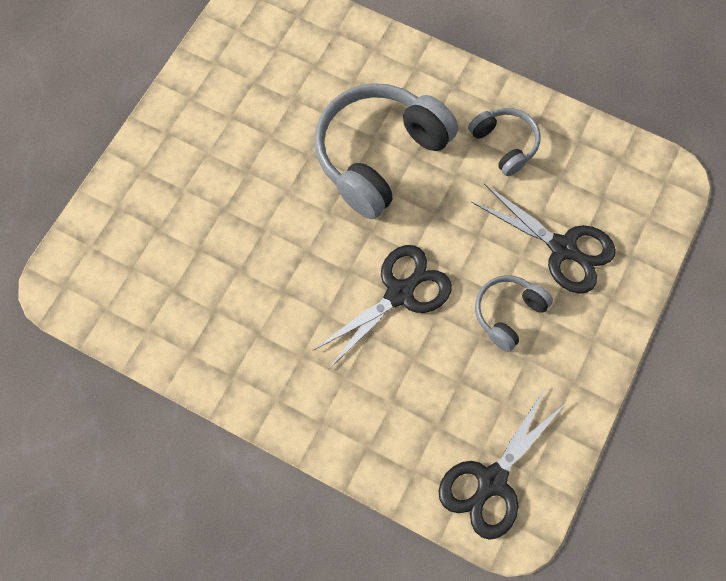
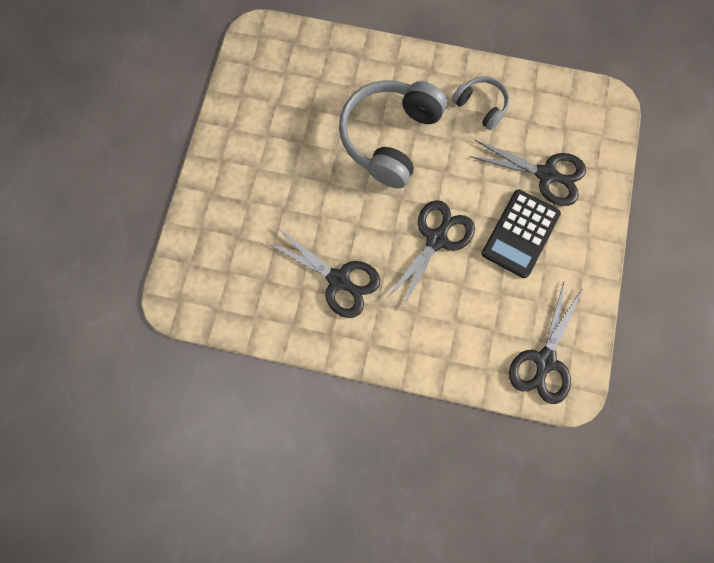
camera: 15 degrees left, 5 degrees up
grey headphones [475,275,553,352] -> black calculator [482,189,561,278]
none -> black scissors [267,228,380,318]

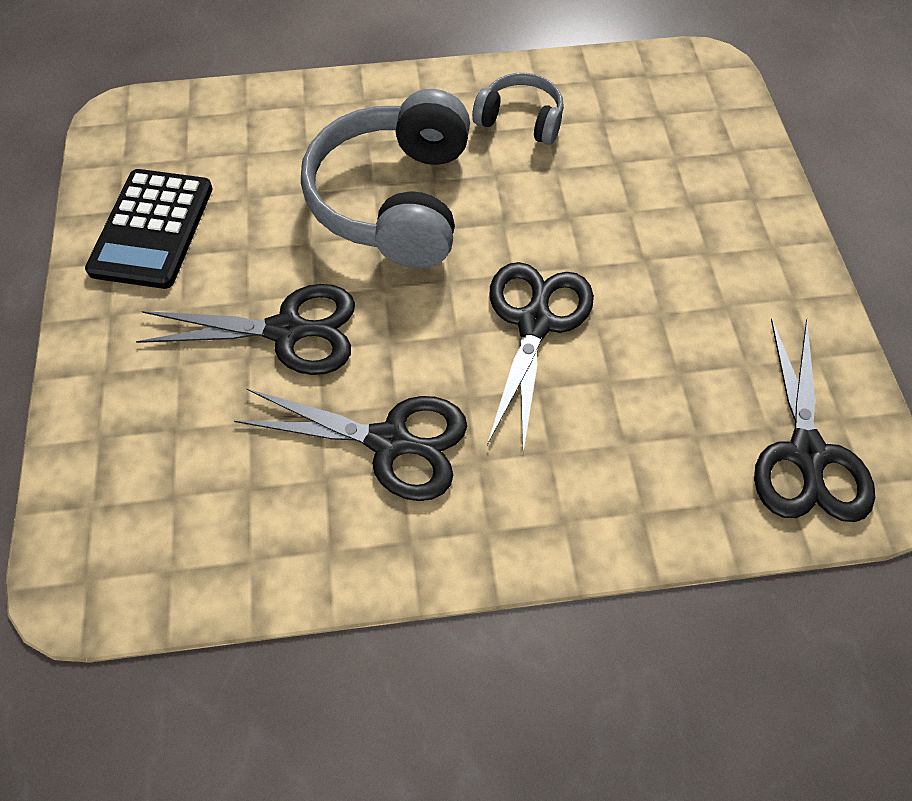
camera: 20 degrees left, 15 degrees down
black scissors [469,140,586,206] -> black scissors moved to [136,284,355,375]
black calculator [482,189,561,278] -> black calculator moved to [85,169,213,289]

